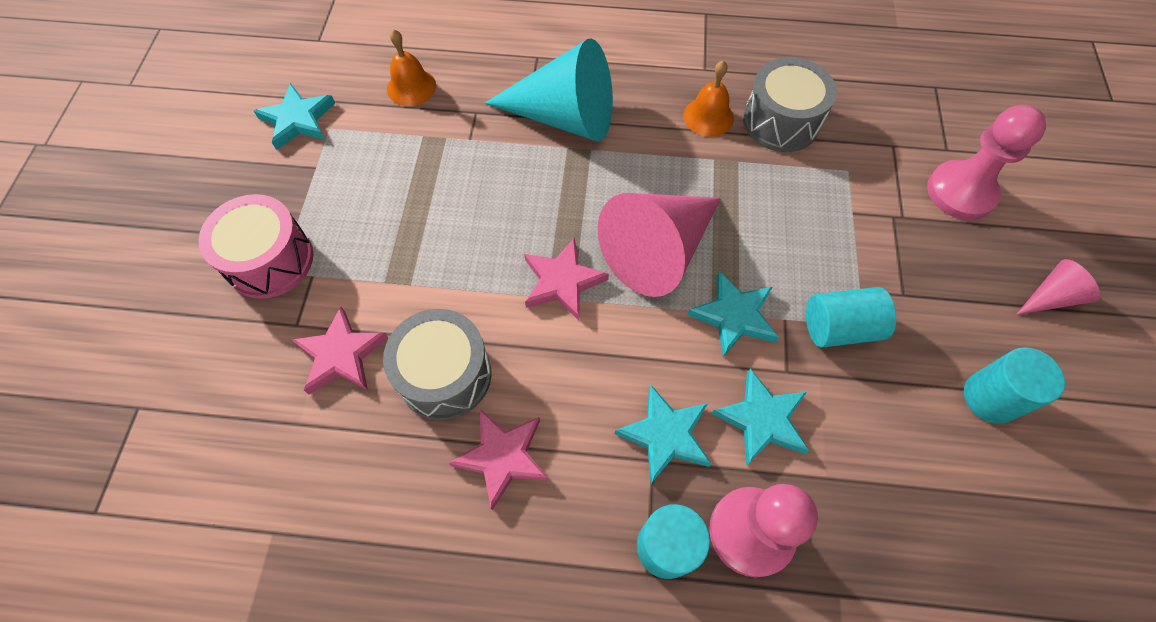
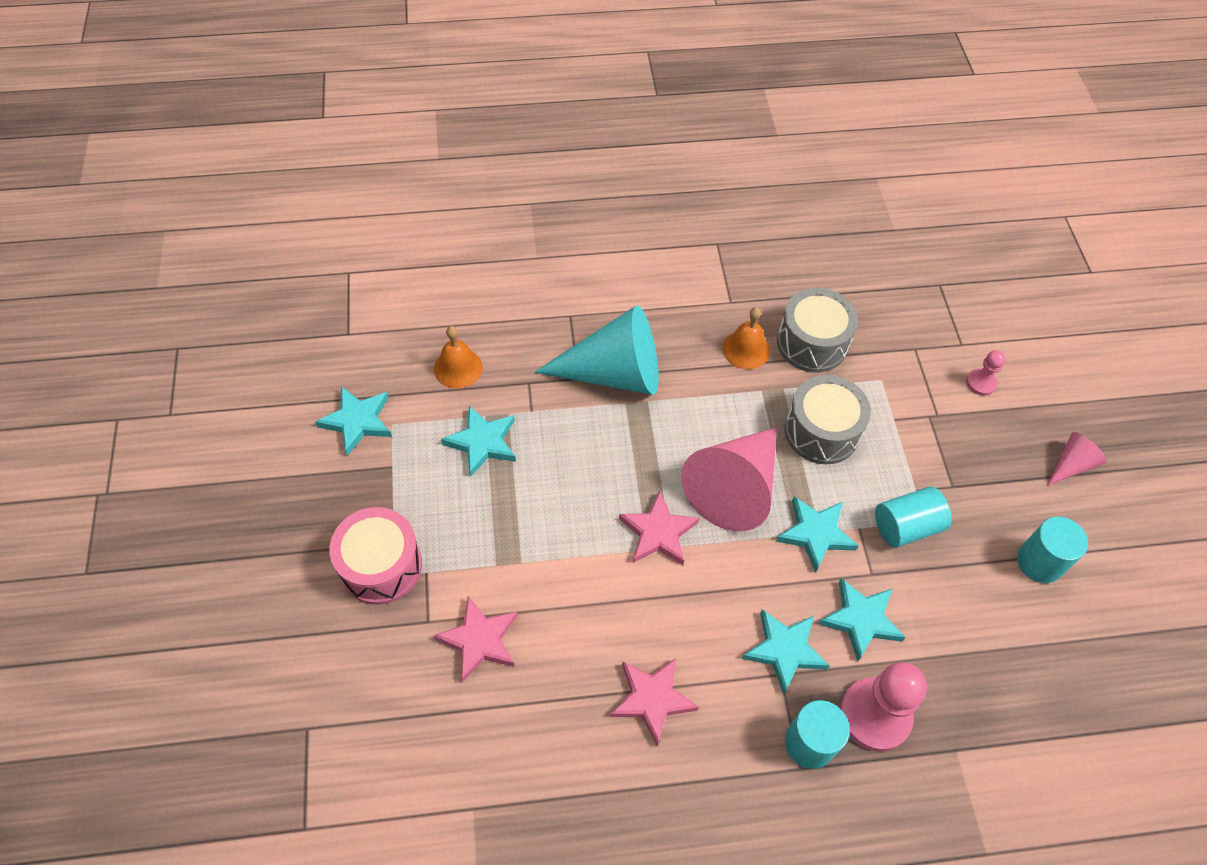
camera: 15 degrees left, 5 degrees down
grey drum [383,309,491,420] -> grey drum moved to [785,375,871,464]
pink pawn [927,105,1046,220] -> pink pawn [966,350,1006,396], size x0.50
none -> turquoise star [441,405,516,477]

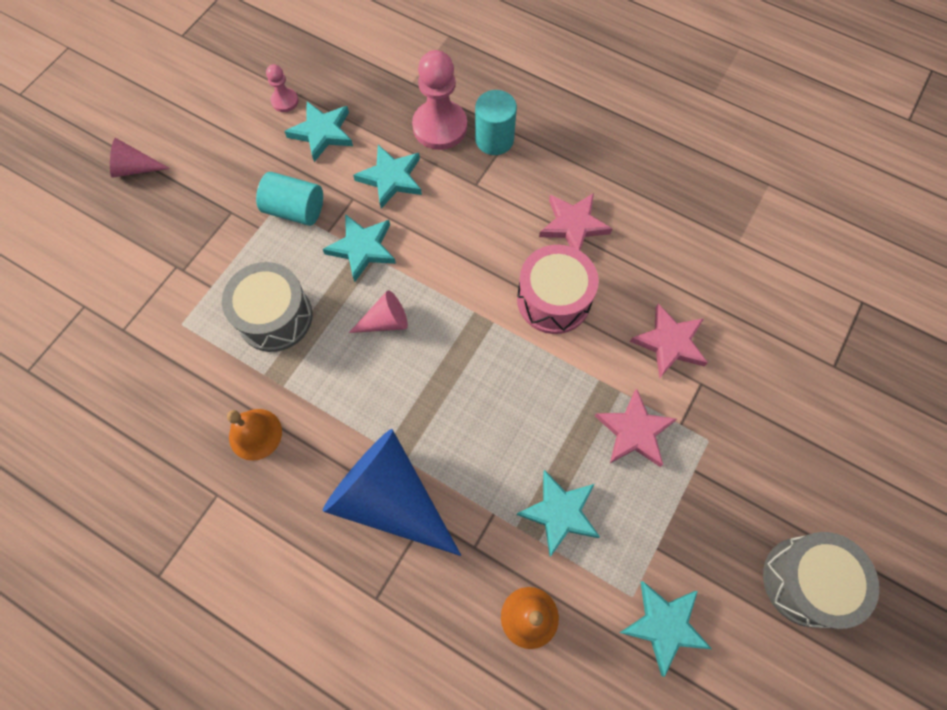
camera: 140 degrees left, 10 degrees up
pink drum [329,507,422,605] -> pink drum moved to [517,245,599,334]
turquoise cone [534,305,659,395] -> blue cone [322,429,461,556]
pink star [619,491,699,565] -> pink star moved to [595,388,677,467]
pink cone [681,427,777,531] -> pink cone [349,290,408,333], size x0.46
turquoise star [742,609,830,695] -> turquoise star moved to [284,101,353,162]
grey drum [777,287,858,373] -> grey drum moved to [763,532,879,629]
pink pawn [966,350,1006,396] -> pink pawn moved to [266,64,298,112]
turquoise cylinder [1017,517,1088,583] -> none

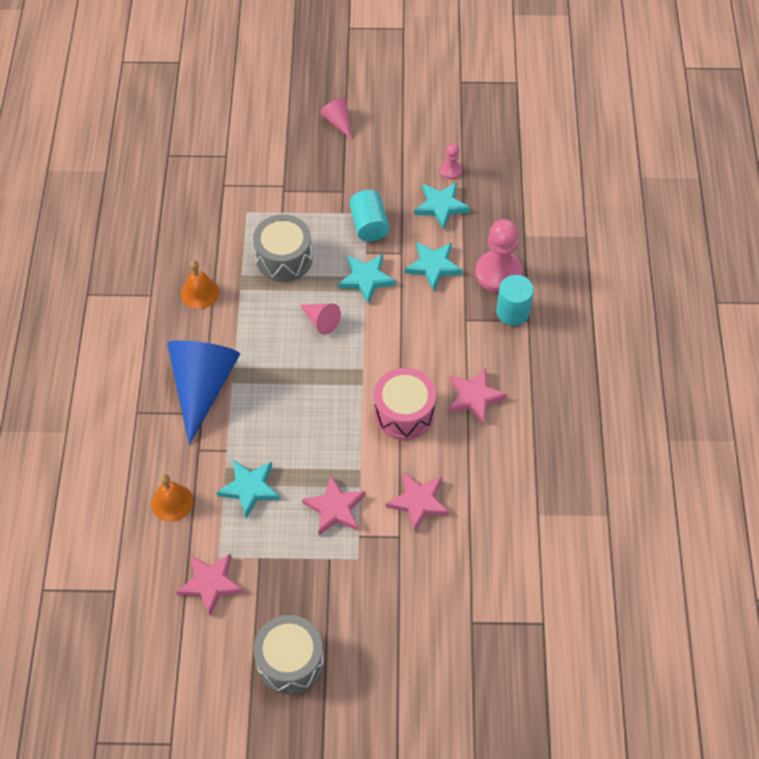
camera: 60 degrees right, 10 degrees down
turquoise star [620,581,712,677] -> pink star [176,553,244,616]

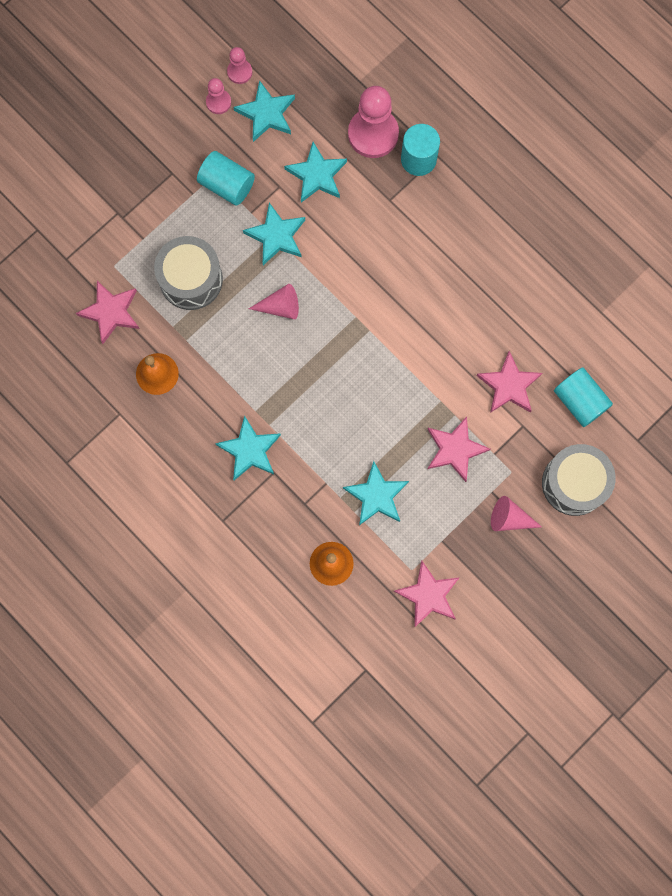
camera: 45 degrees left, 20 degrees up
blue cone [167,340,240,445] -> turquoise star [215,415,281,480]
grey drum [253,615,324,695] -> grey drum moved to [542,444,616,516]
pink cone [320,97,352,140] -> pink cone moved to [491,496,542,531]
pink drum [374,368,436,440] -> none
pink star [448,368,507,424] -> pink star moved to [76,281,140,344]
none -> pink pawn [206,78,231,114]
none -> turquoise cylinder [554,367,613,427]

